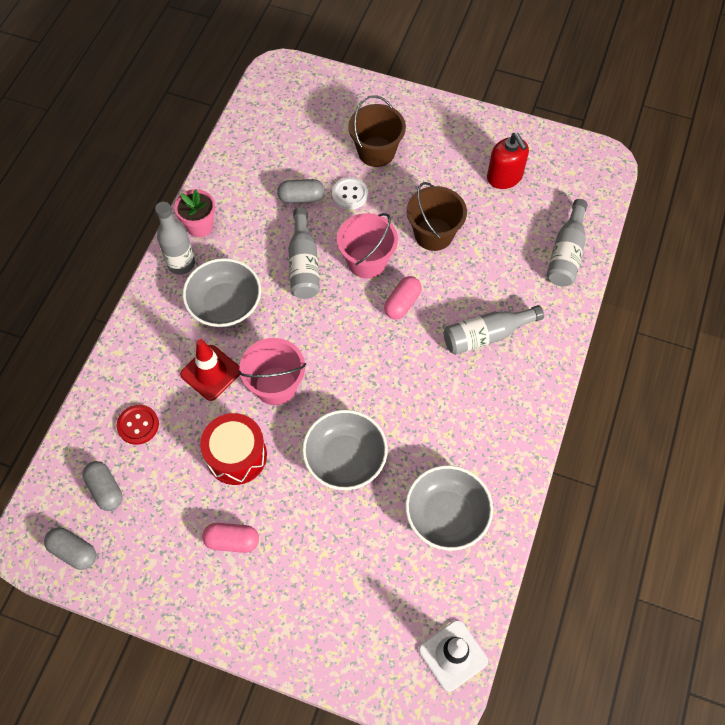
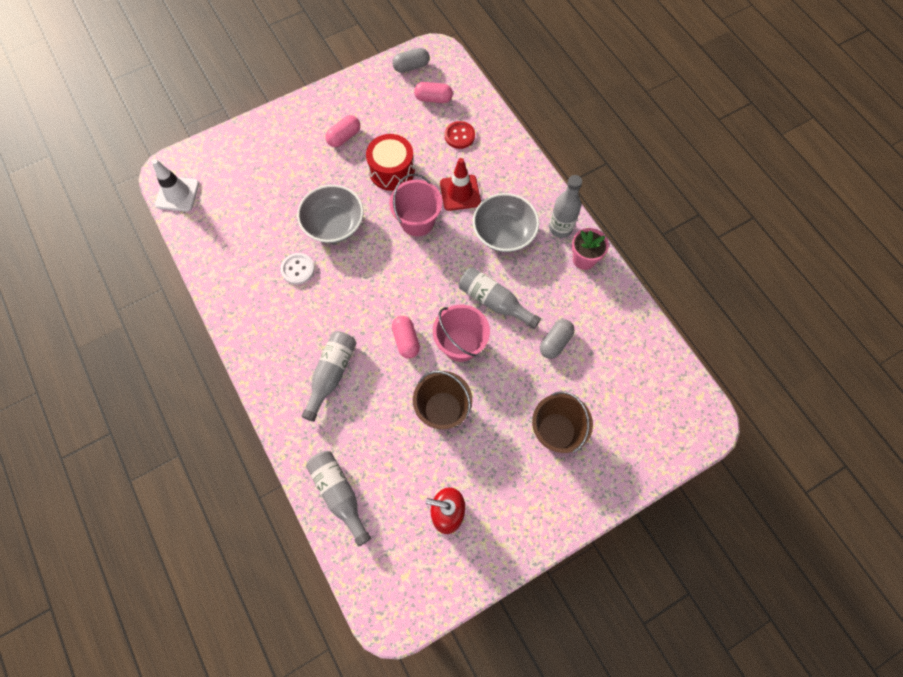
camera: 130 degrees right, 5 degrees up
grey capsule [82,461,123,511] -> pink capsule [414,82,453,103]
white button [332,177,368,210] -> white button moved to [280,253,315,285]
grey bowl [405,465,493,551] -> none

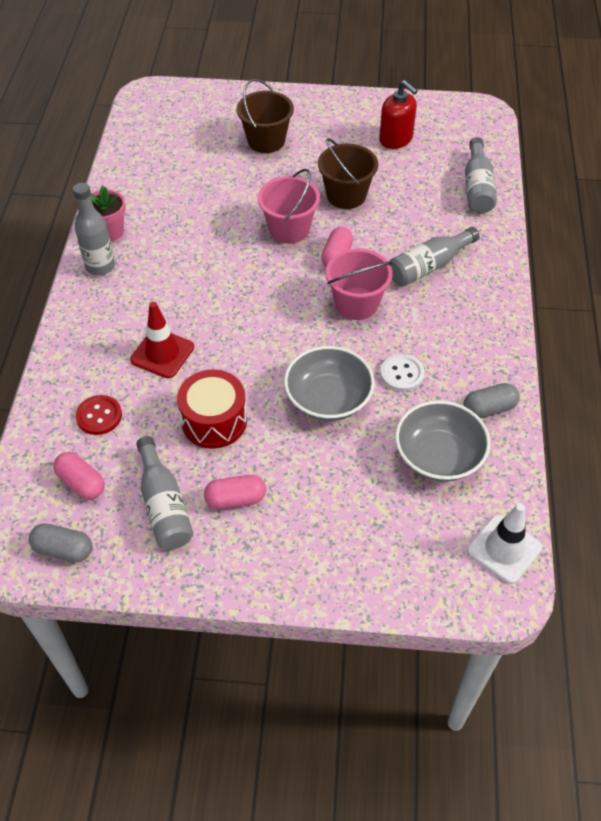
camera: 145 degrees left, 15 degrees down
pink bucket [389,174,442,236] -> pink bucket moved to [326,248,393,320]
grey bottle [459,267,541,329] -> grey bottle moved to [136,436,193,549]
grey bowl [473,193,539,252] -> grey bowl moved to [395,400,490,482]
grey capsule [540,319,575,359] -> grey capsule moved to [463,383,520,418]

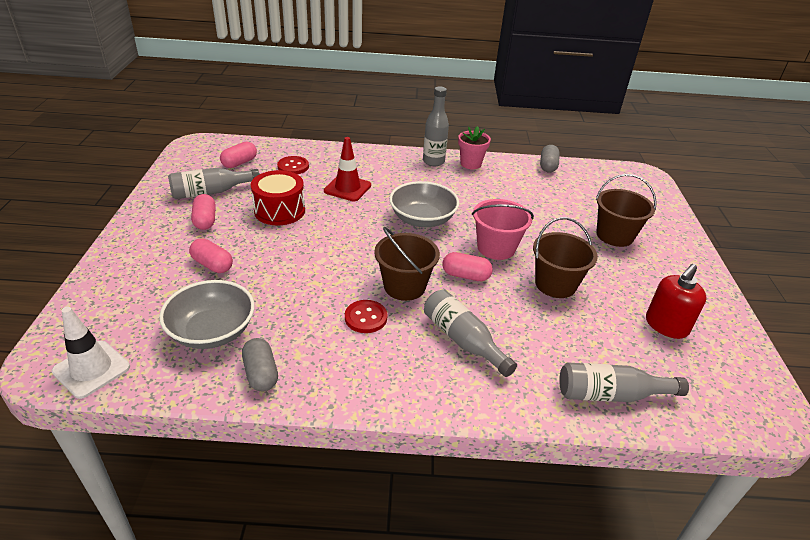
camera: 85 degrees right, 15 degrees down
grey capsule [29,523,92,562] -> grey capsule moved to [540,145,560,172]
grey bowl [284,346,375,421] -> grey bowl moved to [389,181,459,227]
pink bucket [326,248,393,320] -> brown bucket [374,227,440,301]
white button [380,354,424,392] -> none
none -> pink capsule [189,238,233,273]
none -> red button [345,300,387,333]

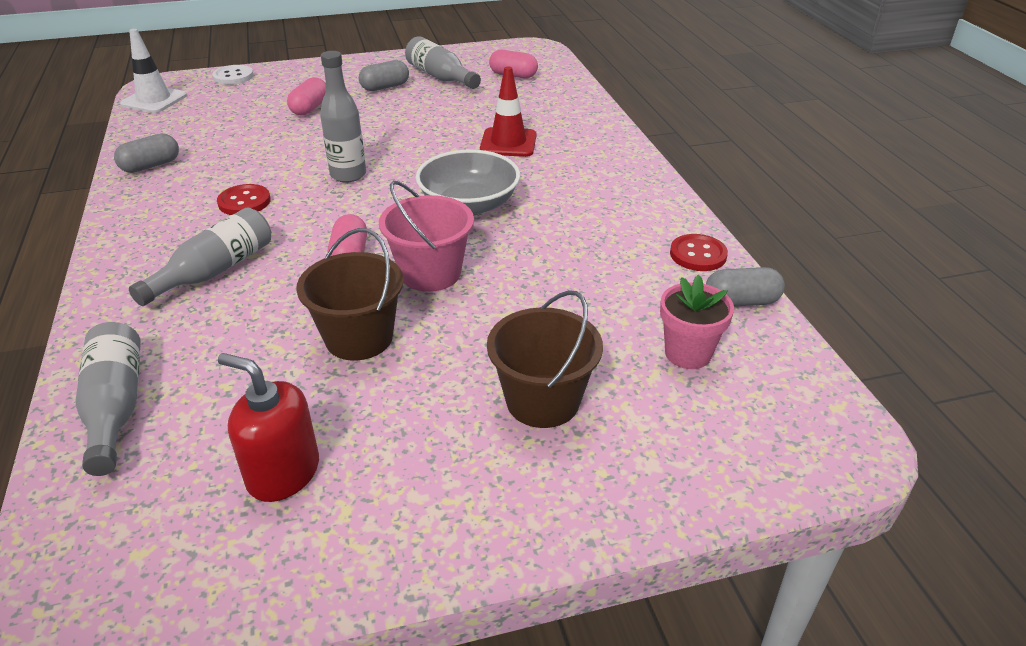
camera: 75 degrees right, 0 degrees up
grey bowl [159,280,255,349] -> none
pink capsule [191,194,216,230] -> grey capsule [359,60,409,91]
red drum [251,170,305,225] -> none
red button [277,156,309,174] -> red button moved to [670,234,728,271]
brown bucket [374,227,440,301] -> none
grey bottle [423,87,449,166] -> grey bottle moved to [320,51,366,183]
pink flower pot [458,126,491,169] -> pink flower pot moved to [660,274,734,369]
none -> white button [212,65,254,85]

